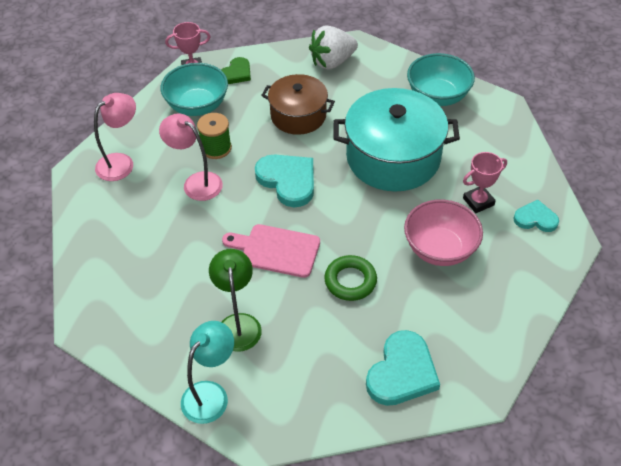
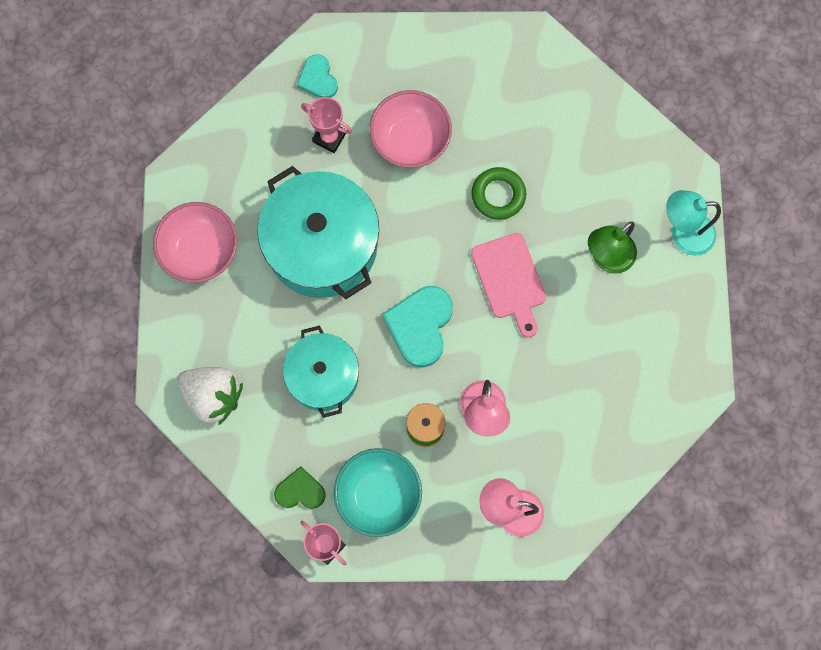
camera: 125 degrees left, 25 degrees up
brown pot [261,74,335,135] -> turquoise pot [283,326,359,418]
turquoise heart [366,330,440,406] -> none
turquoise bowl [407,53,475,106] -> pink bowl [153,202,237,283]

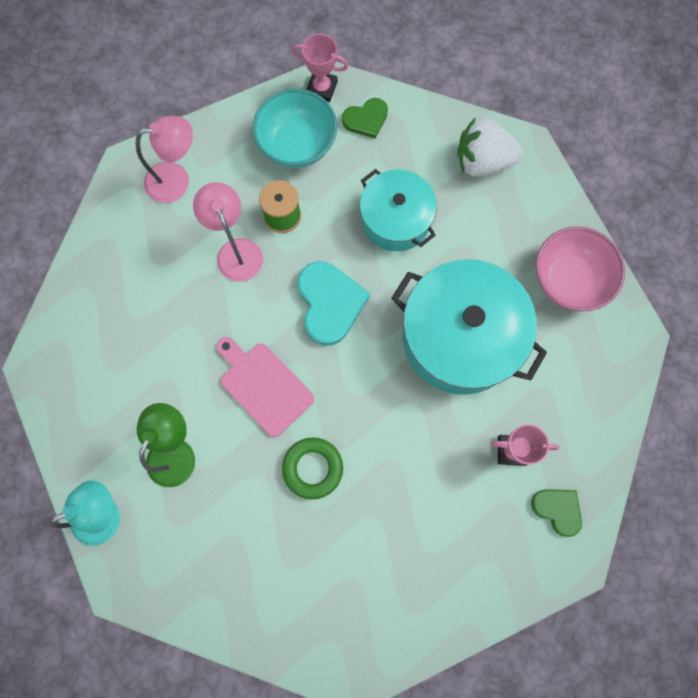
camera: 155 degrees right, 0 degrees up
turquoise heart [297,54,338,98] -> green heart [531,489,582,537]
pink bowl [369,90,452,168] -> none

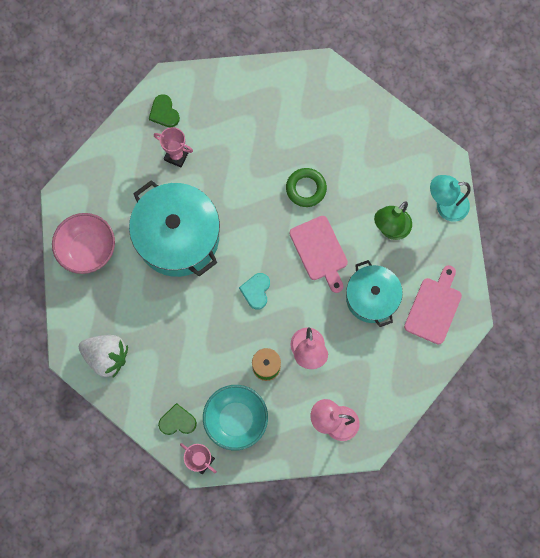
camera: 160 degrees left, 0 degrees up
turquoise heart [297,261,370,345] -> turquoise heart [239,273,270,310], size x0.60
turquoise pot [360,169,437,251] -> turquoise pot moved to [346,260,403,327]
none -> pink cutting board [404,265,462,345]

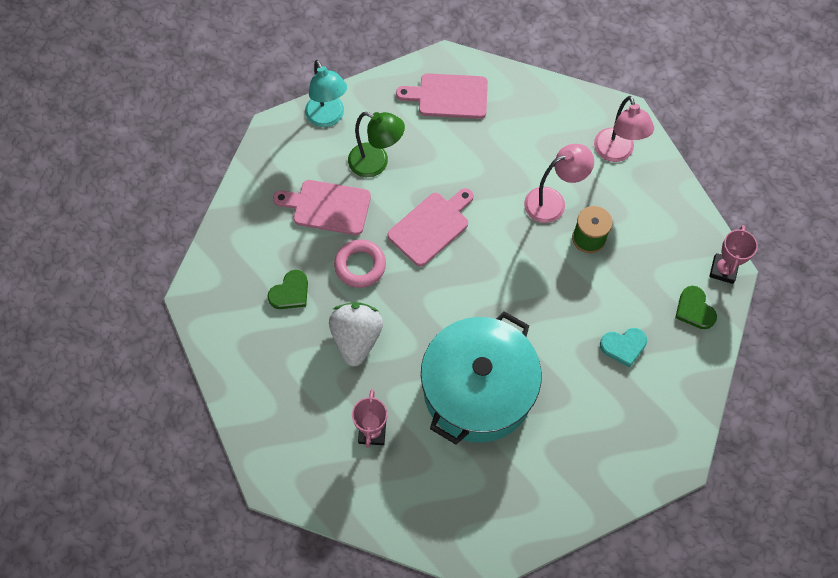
camera: 110 degrees left, 10 degrees down
pink bowl [52,213,115,274] -> none
white strawberry [79,335,128,378] -> white strawberry moved to [329,302,383,367]
green heart [149,94,180,127] -> green heart moved to [267,270,308,309]
turquoise bowl [203,385,268,450] -> none
turquoise heart [239,273,270,310] -> turquoise heart moved to [600,328,647,368]
green ring [286,168,327,207] -> pink ring [334,239,386,288]
turquoise pot [346,260,403,327] -> none
none -> pink cutting board [273,180,371,235]

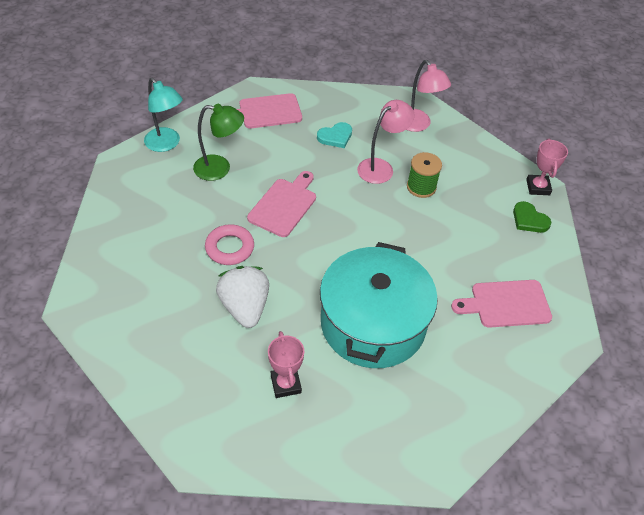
camera: 20 degrees left, 15 degrees down
green heart [267,270,308,309] -> none
pink cutting board [273,180,371,235] -> pink cutting board moved to [451,280,552,328]
turquoise heart [600,328,647,368] -> turquoise heart moved to [317,122,352,148]

